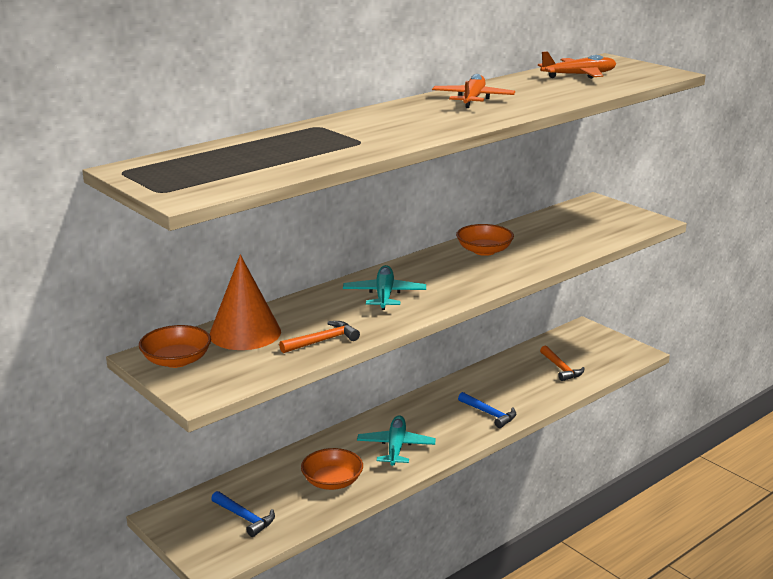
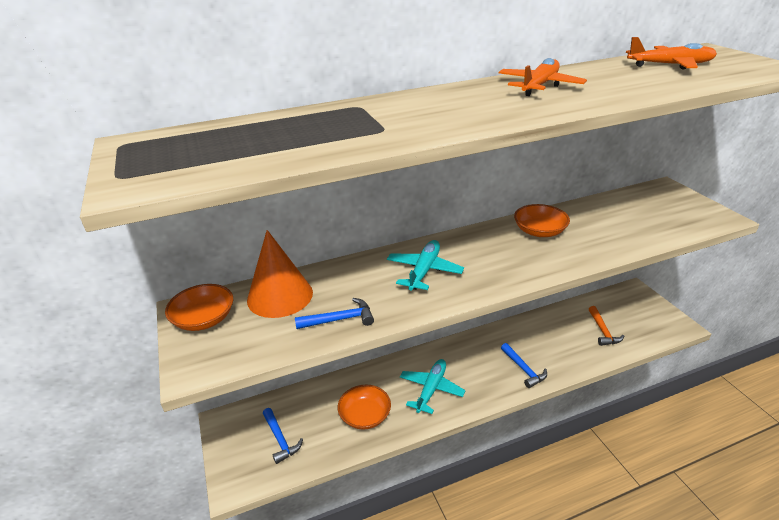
camera: 20 degrees right, 10 degrees up
orange hammer [279,321,360,353] -> blue hammer [295,298,374,329]

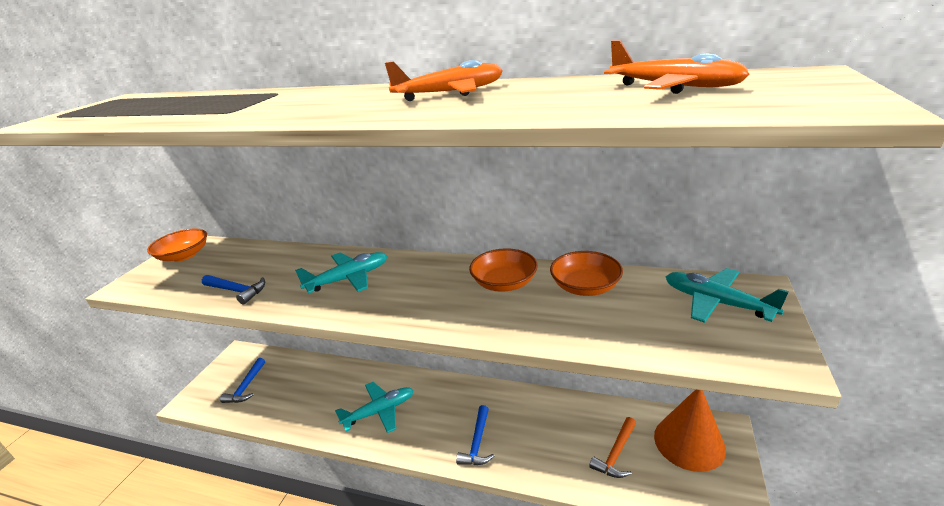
camera: 40 degrees right, 5 degrees down
orange cone [247,230,313,318] -> orange cone moved to [654,389,726,472]
orange bowl [338,385,391,430] -> orange bowl moved to [550,251,623,296]
none -> turquoise plane [665,268,789,323]

